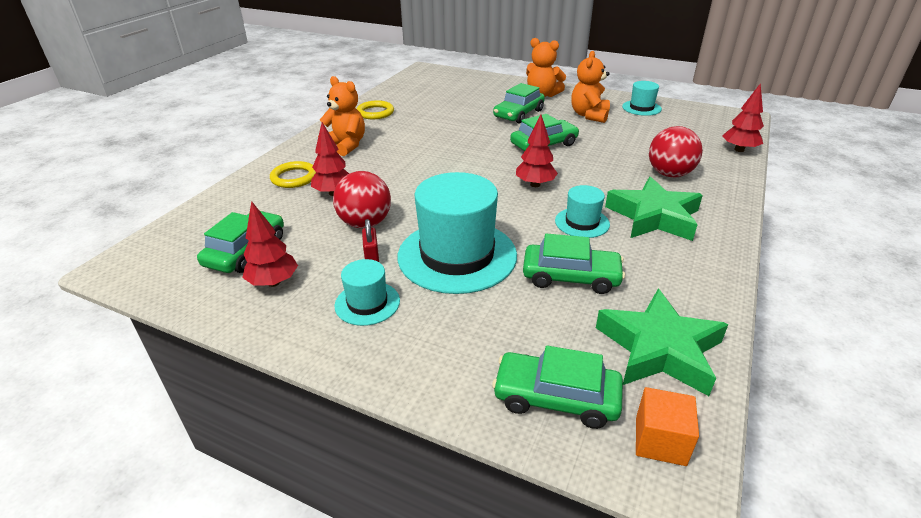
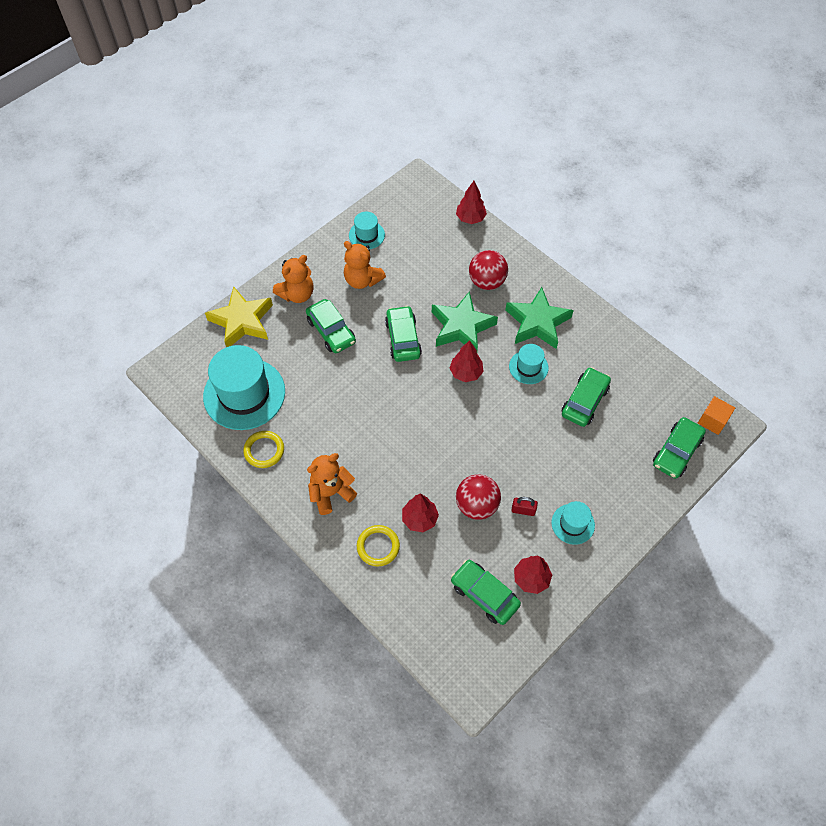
camera: 70 degrees left, 25 degrees up
turquoise hat [398,172,517,294] -> turquoise hat moved to [203,345,285,430]
green star [596,289,728,396] -> green star moved to [432,291,498,350]
none -> yellow star [205,286,273,347]

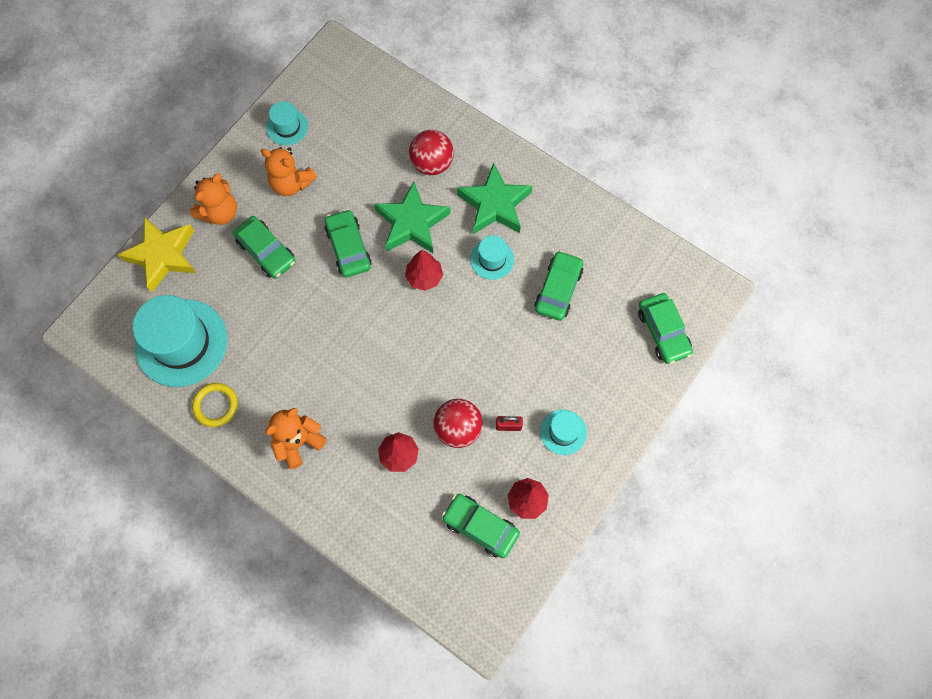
camera: 10 degrees left, 10 degrees up
yellow ring [357,525,400,566] -> none
red tree [456,181,487,224] -> none
green car [653,417,706,479] -> green car turned 45 degrees counterclockwise [638,293,693,364]
orange cube [698,396,735,435] -> none

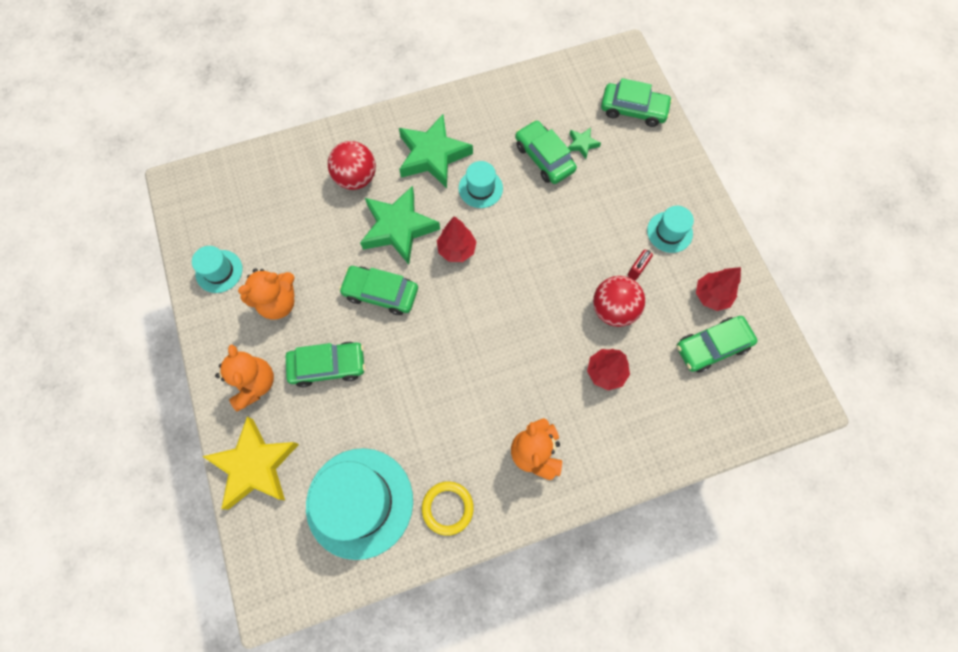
camera: 55 degrees left, 0 degrees up
none -> green star [568,127,601,159]

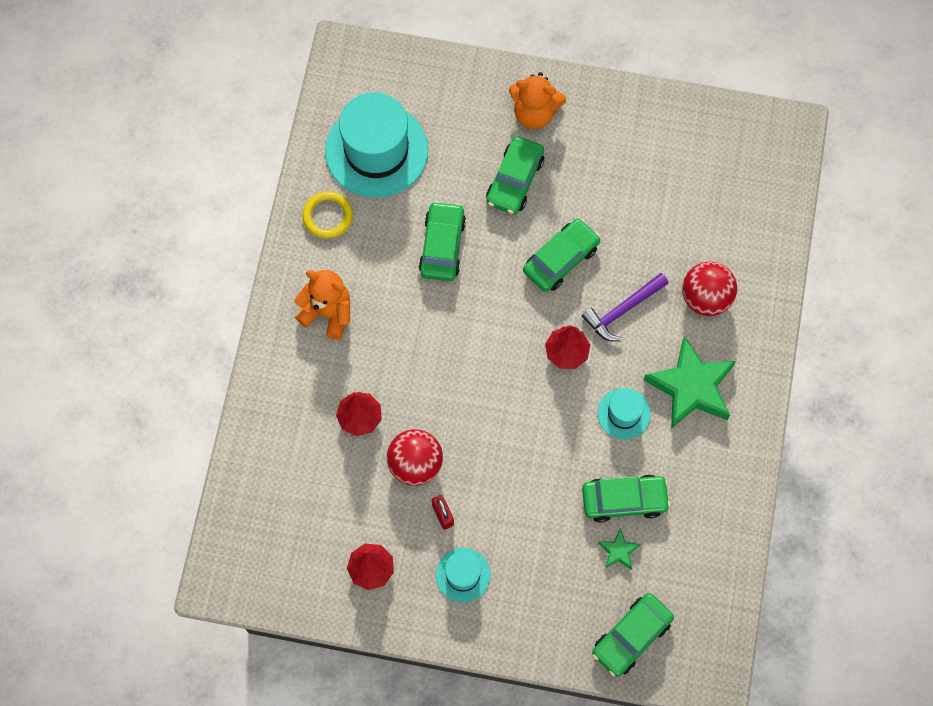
camera: 120 degrees right, 0 degrees up
turquoise hat [192,246,242,293] -> none
yellow star [202,417,299,510] -> none
orange teddy bear [238,268,295,320] -> none
green star [360,186,440,265] -> purple hammer [582,273,669,341]
green car [677,316,758,373] -> green car moved to [419,201,466,281]

